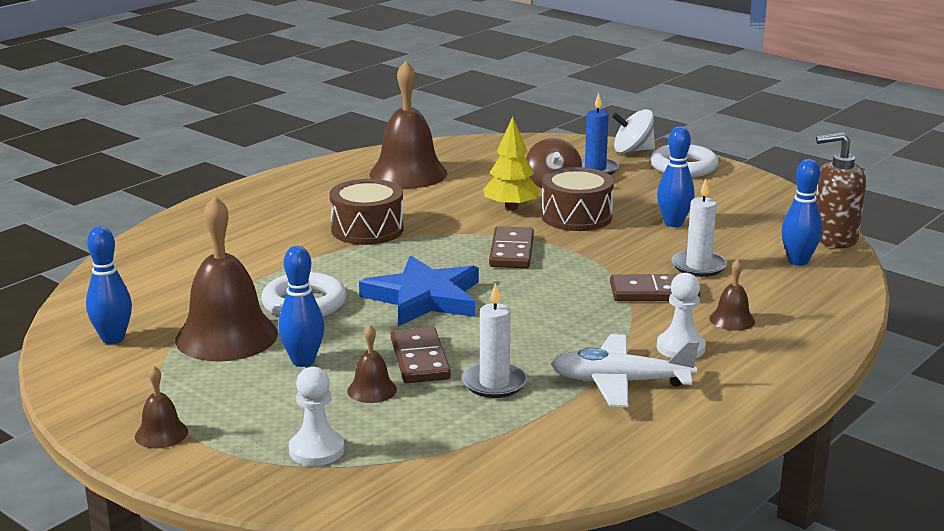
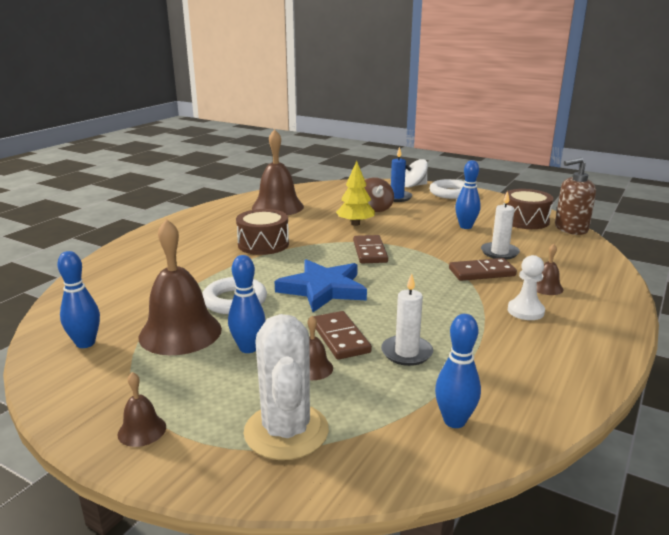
camera: 10 degrees left, 0 degrees up
white pawn [289,367,344,466] -> white cactus [244,314,329,460]
brown drum [541,167,614,231] -> brown drum moved to [503,189,554,229]
white plane [551,334,699,407] -> none
blue bowling pin [781,159,822,266] -> blue bowling pin moved to [435,314,481,428]

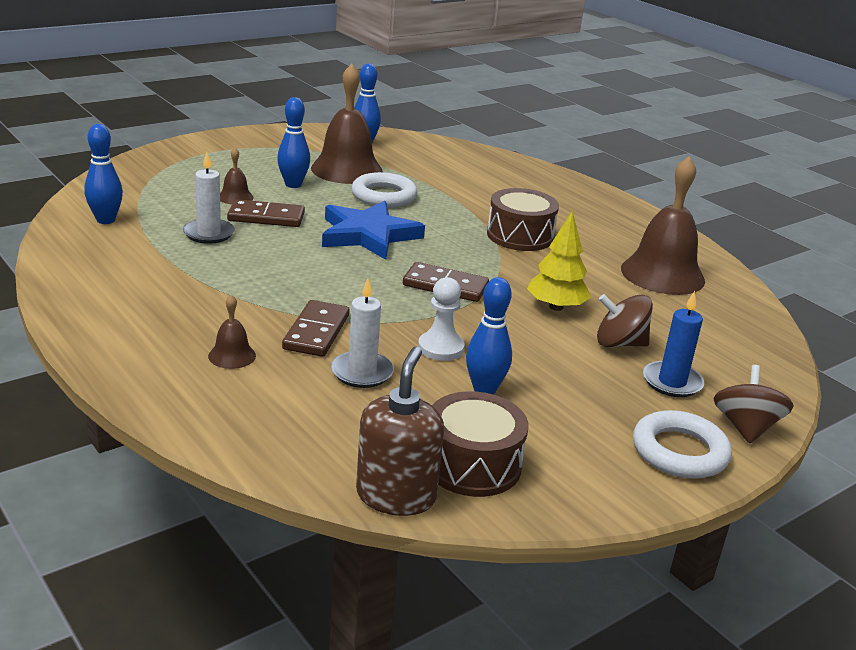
camera: 110 degrees right, 5 degrees up
brown bell [118,372,166,447] -> none
white cactus [244,314,329,460] -> none
white spinning top [405,159,428,188] -> brown spinning top [714,365,794,444]
white pawn [508,255,545,320] -> white pawn moved to [418,277,465,361]

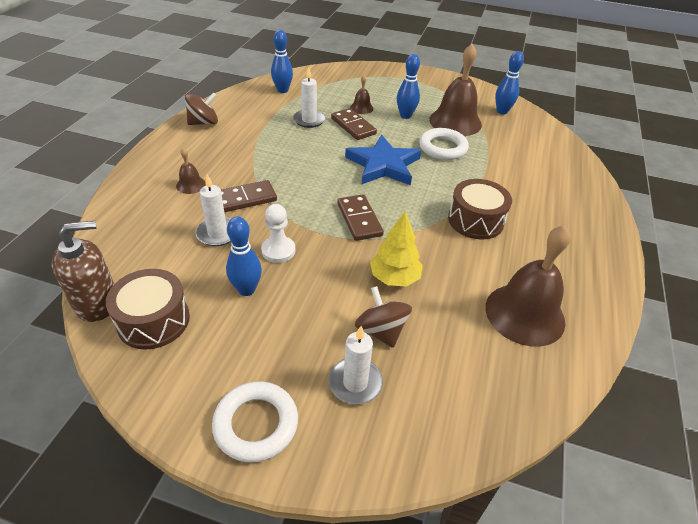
camera: 55 degrees right, 15 degrees up
blue candle [643,291,704,397] -> white candle [328,326,383,404]
brown spinning top [714,365,794,444] -> brown spinning top moved to [185,93,218,125]

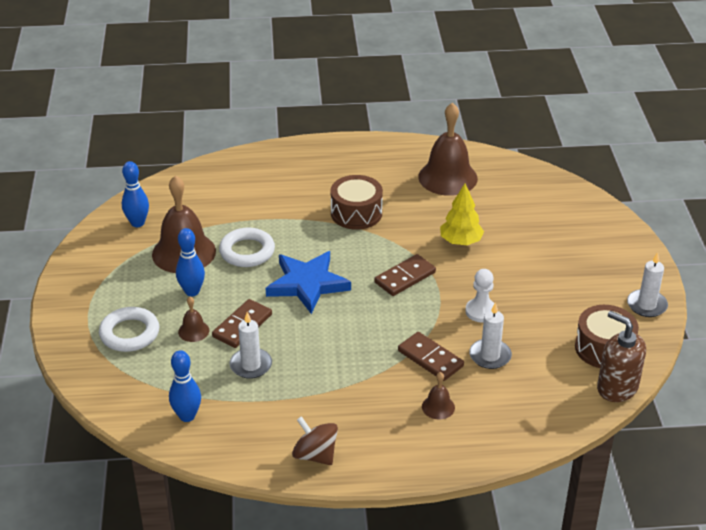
camera: 110 degrees left, 5 degrees down
white ring [212,381,298,463] -> white ring moved to [99,307,159,352]
blue bowling pin [226,217,262,296] -> none
white candle [328,326,383,404] -> white candle moved to [627,252,668,317]
brown spinning top [355,286,412,348] -> none

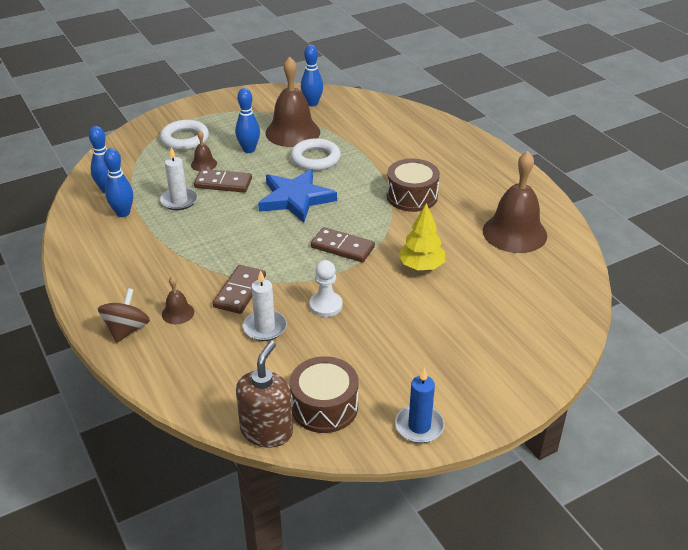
camera: 65 degrees right, 0 degrees up
brown spinning top [292,416,338,465] -> brown spinning top moved to [98,288,150,343]
white candle [627,252,668,317] -> blue candle [395,367,445,443]
none -> blue bowling pin [104,148,133,217]

